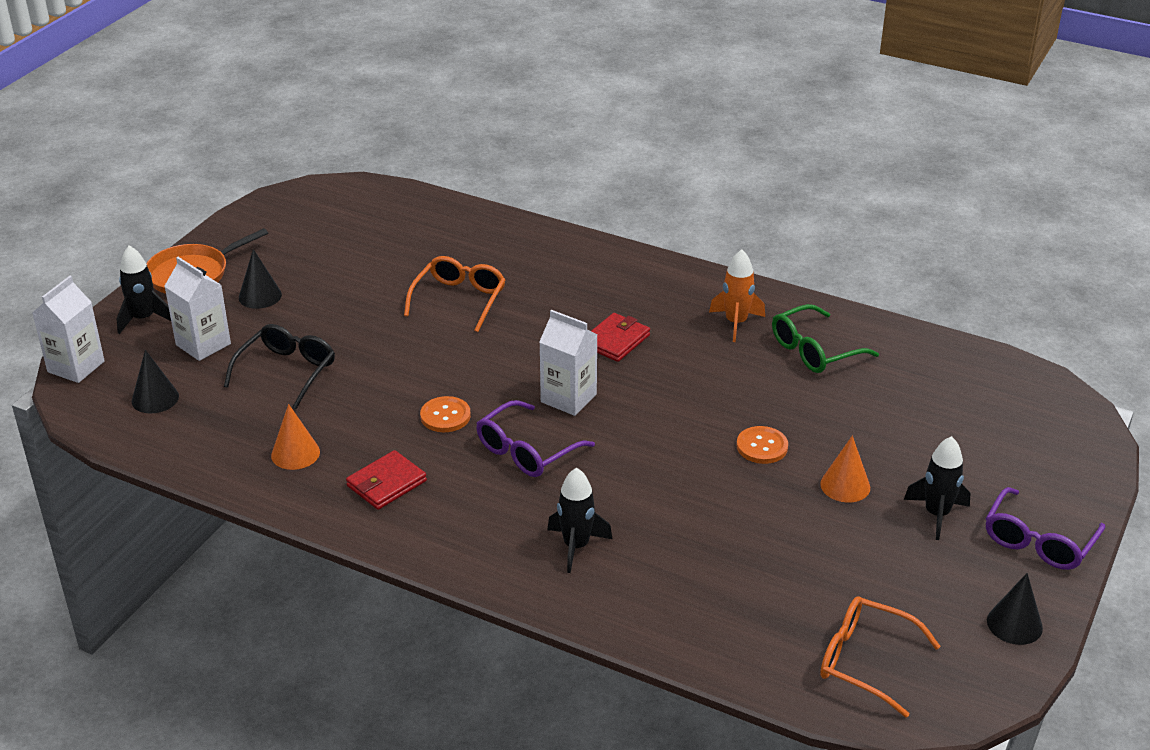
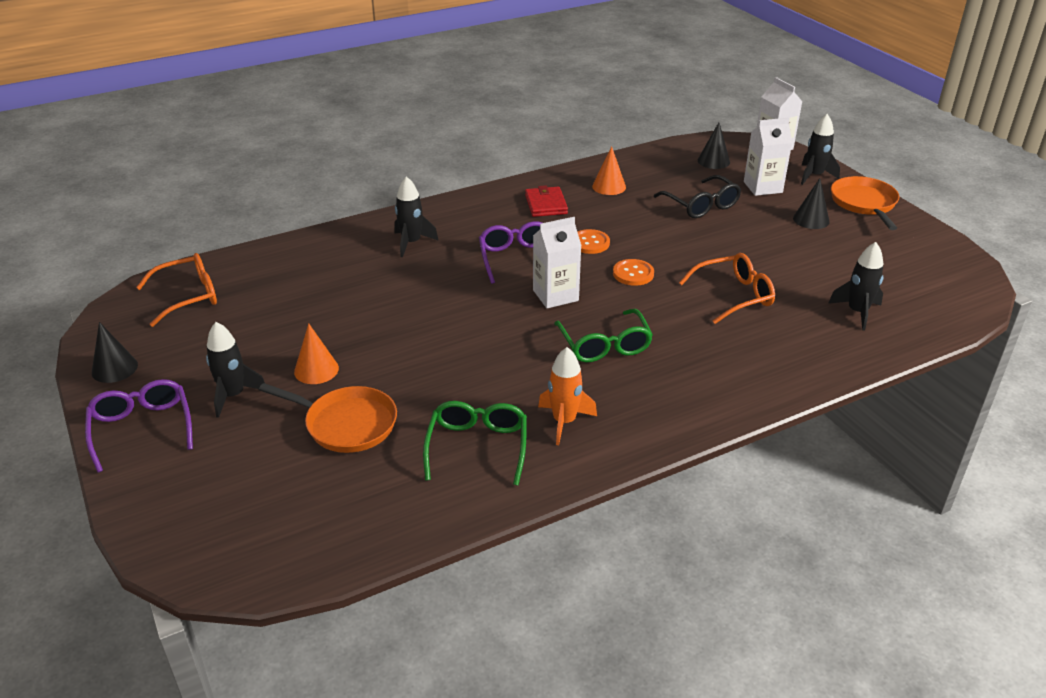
camera: 125 degrees right, 0 degrees up
orange glasses [404,256,505,332] -> orange glasses turned 75 degrees counterclockwise [679,253,775,324]
red wallet [591,313,650,362] -> green glasses [554,309,653,362]
orange button [736,426,788,464] -> orange button moved to [613,259,654,286]
none -> orange pan [259,383,397,453]
none -> black rocket [828,242,883,330]

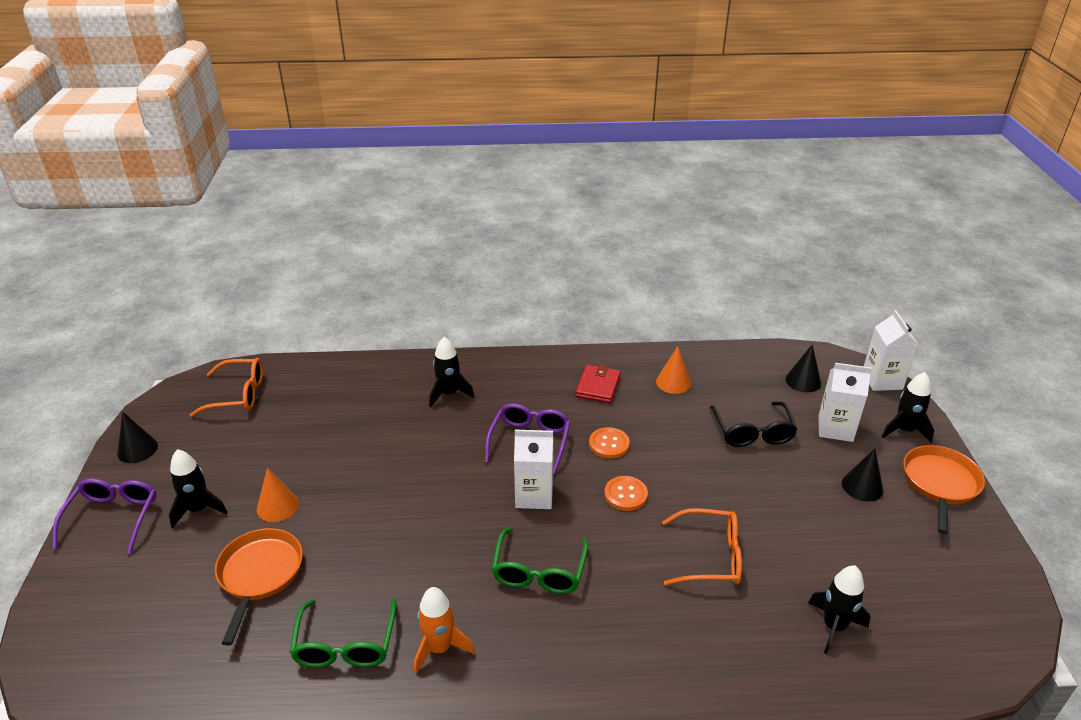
camera: 25 degrees right, 0 degrees up
orange pan [259,383,397,453] -> orange pan turned 135 degrees counterclockwise [215,528,303,646]
green glasses [423,401,527,485] -> green glasses turned 150 degrees clockwise [289,598,396,668]

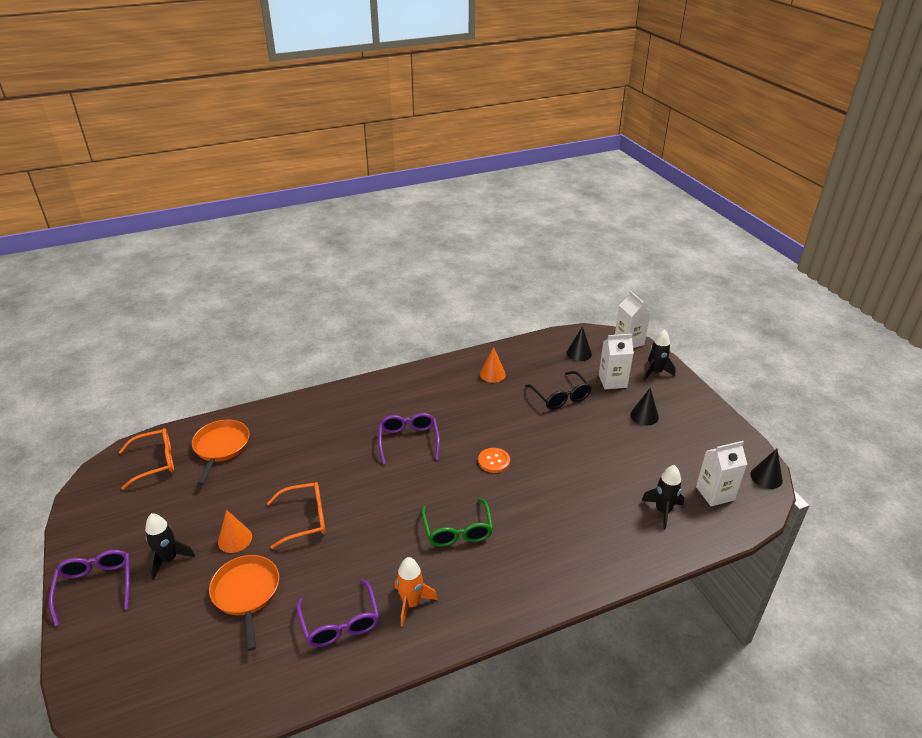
camera: 20 degrees left, 0 degrees up
black cone [117,412,158,463] -> black cone moved to [750,449,783,489]
green glasses [289,598,396,668] -> purple glasses [296,579,379,647]
black rocket [429,337,474,407] -> none
white carton [514,430,554,509] -> white carton moved to [696,441,747,506]
red wallet [576,365,621,403] -> none
orange button [589,427,630,459] -> none
orange glasses [662,508,742,585] -> orange glasses moved to [267,482,326,549]
orange pan [903,445,985,534] -> orange pan moved to [192,420,250,485]

